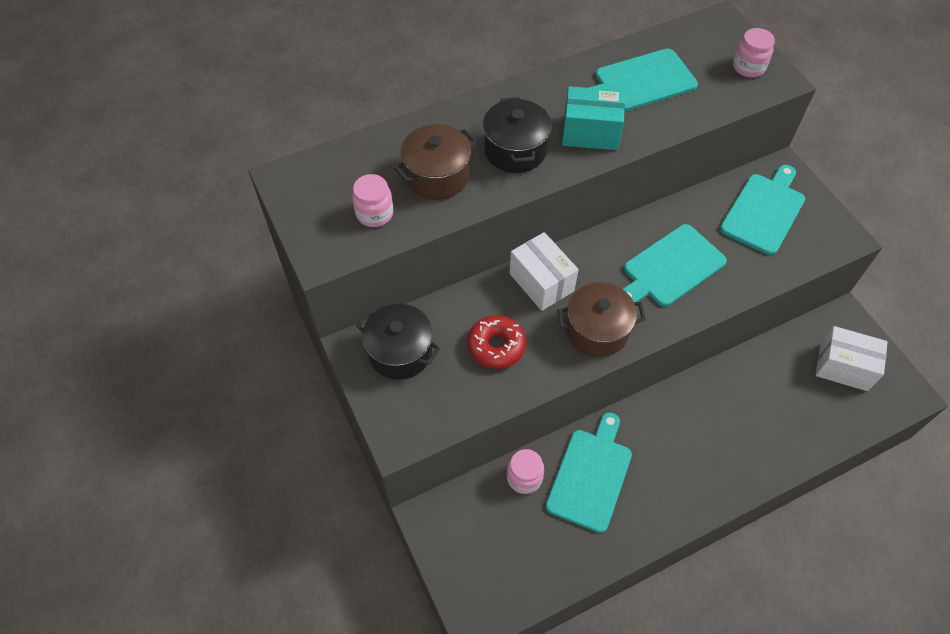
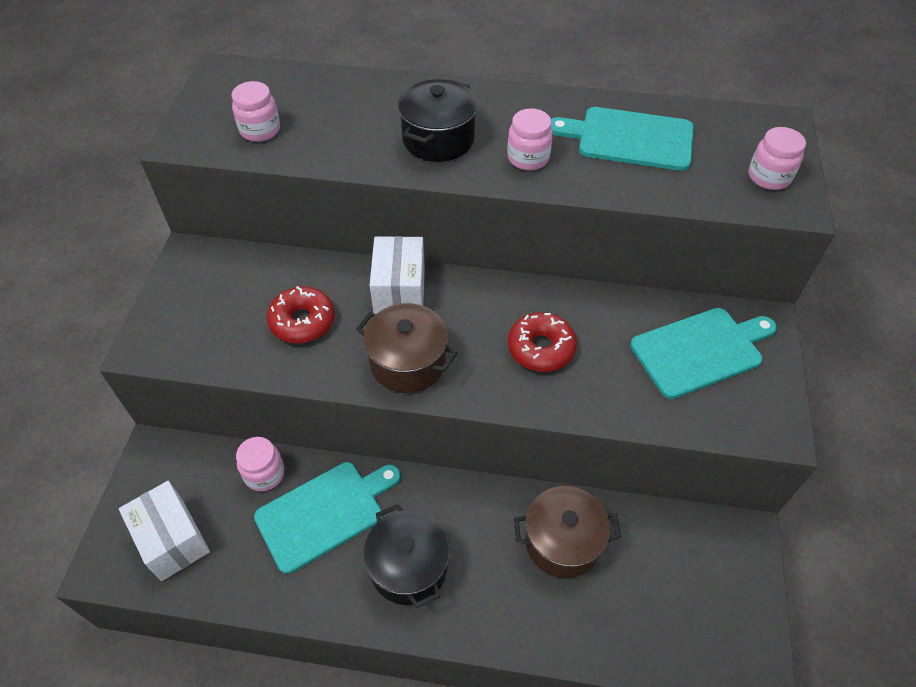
camera: 35 degrees right, 5 degrees down
black pot [356,304,441,380] -> black pot moved to [363,504,450,608]
brown pot [395,124,477,200] -> brown pot moved to [514,486,621,578]
turquoise box [562,86,625,150] -> pink jar [507,108,553,171]
turquoise cutting board [623,224,727,307] -> red donut [508,312,577,372]
white box [815,326,888,391] -> white box moved to [119,481,210,581]

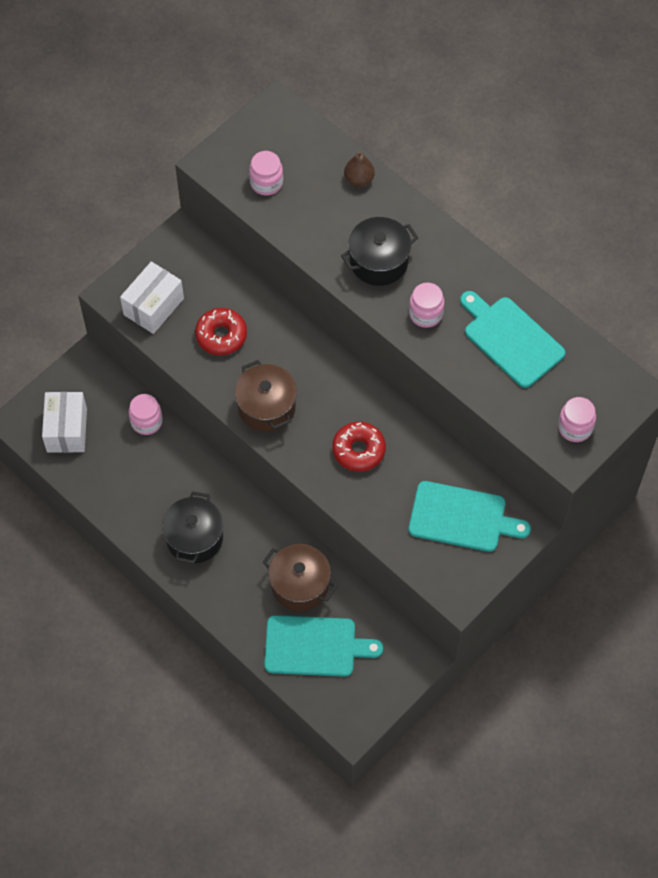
camera: 35 degrees right, 10 degrees up
turquoise cutting board [254,462,401,574] -> turquoise cutting board moved to [264,615,383,677]
white box [370,236,425,314] -> white box moved to [120,261,184,334]
none -> brown pear [344,152,375,187]

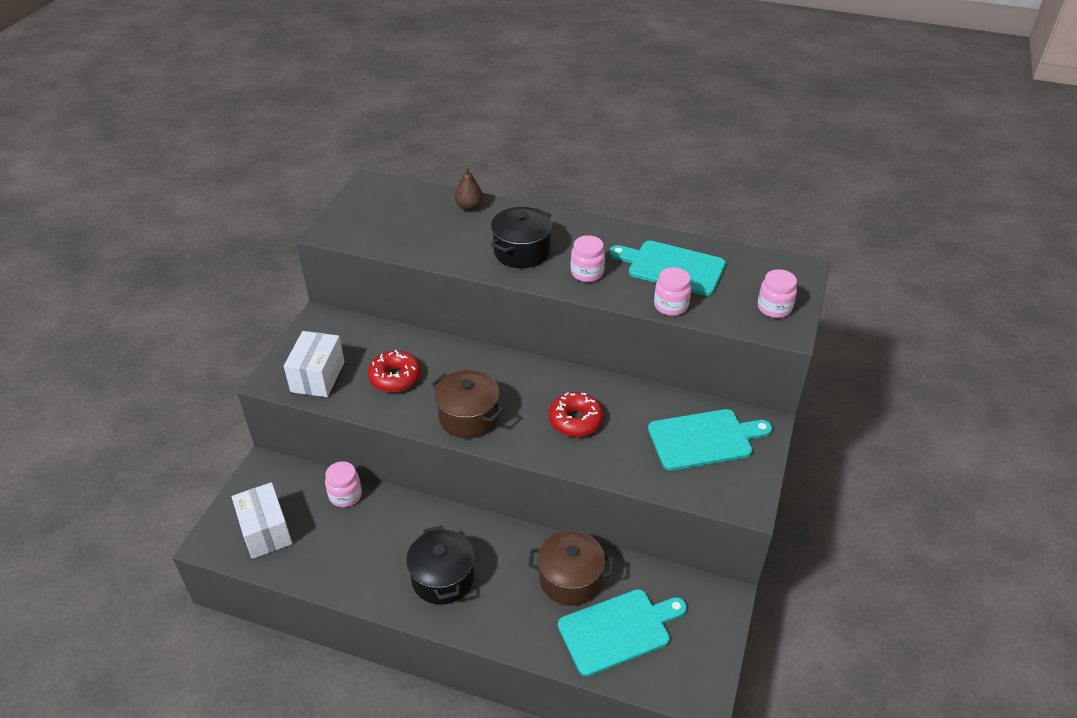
camera: 25 degrees left, 20 degrees down
pink jar [249,151,283,195] -> pink jar moved to [654,267,691,316]

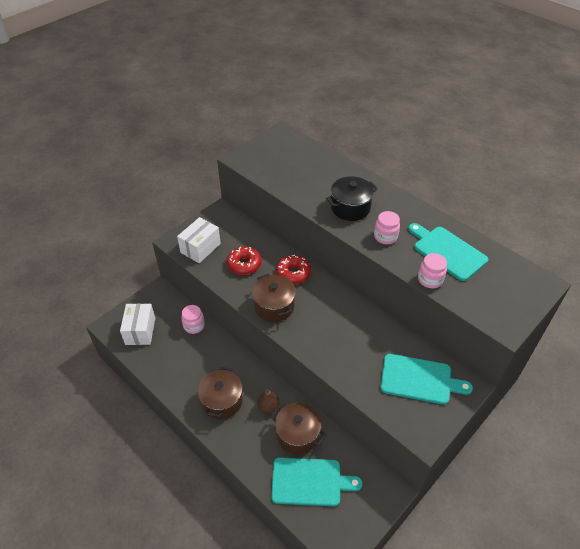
camera: 25 degrees right, 5 degrees up
black pot [406,525,474,605] -> brown pot [198,367,243,419]
brown pear [455,167,483,211] -> brown pear moved to [257,390,279,413]
red donut [549,392,604,437] -> red donut moved to [276,255,311,284]
pink jar [758,269,797,318] -> none

